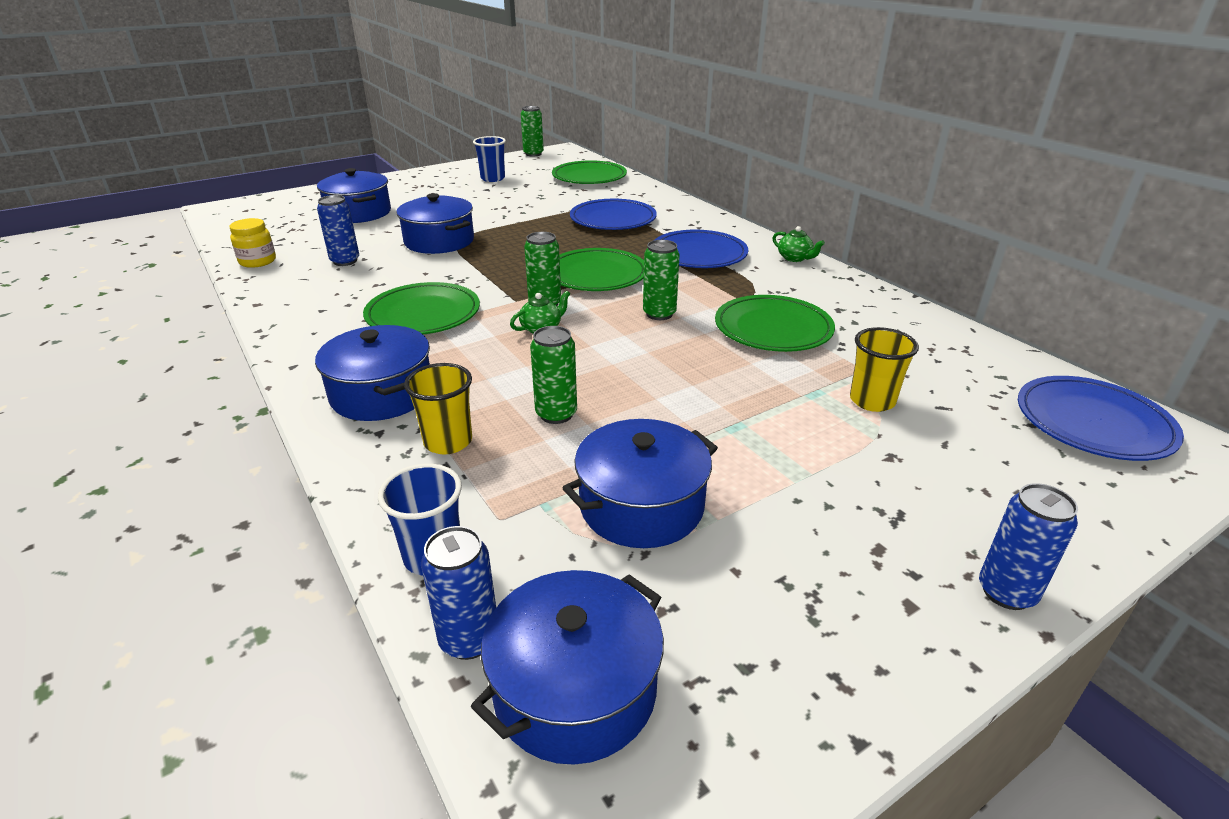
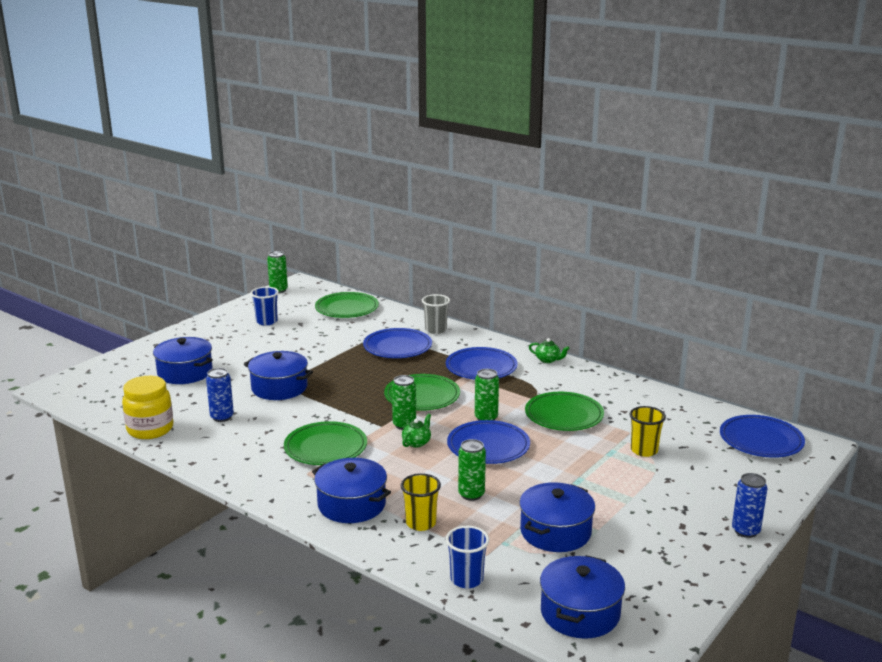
camera: 20 degrees left, 10 degrees down
yellow jar [229,218,276,268] -> yellow jar [122,376,173,439], size x1.58
blue can [421,526,496,660] -> none
none -> grey cup [422,294,450,334]
none -> blue plate [447,420,530,464]

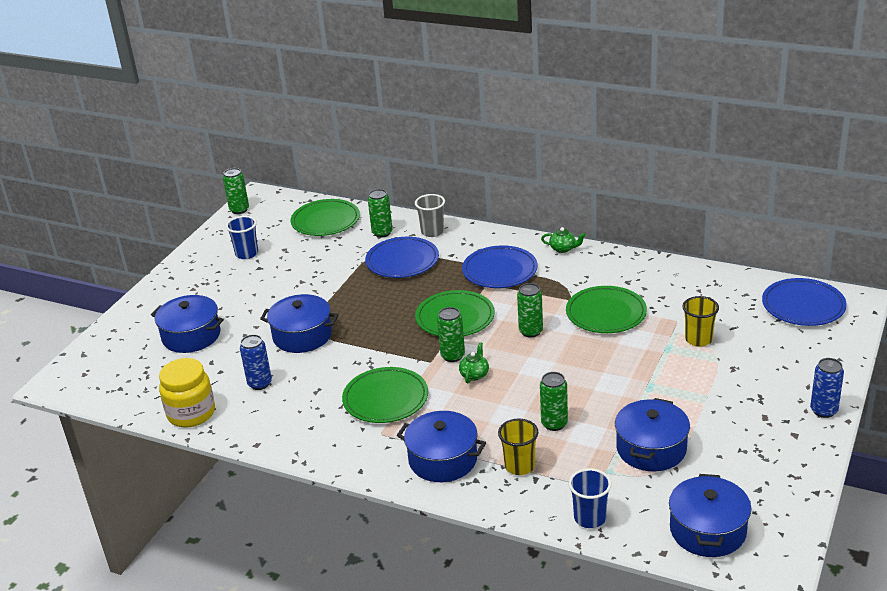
camera: 10 degrees left, 10 degrees up
blue plate [447,420,530,464] -> none
none -> green can [368,189,393,238]

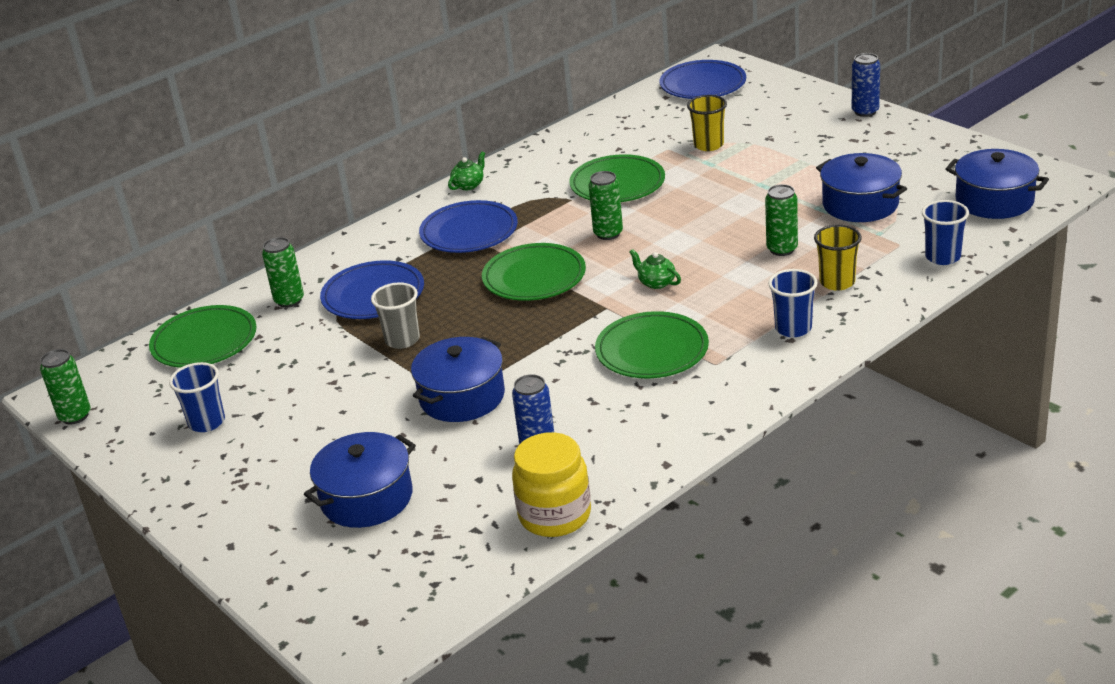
camera: 65 degrees left, 0 degrees up
blue pot [397,411,486,482] -> blue cup [768,269,817,337]
grey cup [415,194,445,237] -> grey cup moved to [371,282,420,349]
green can [437,307,465,362] -> none

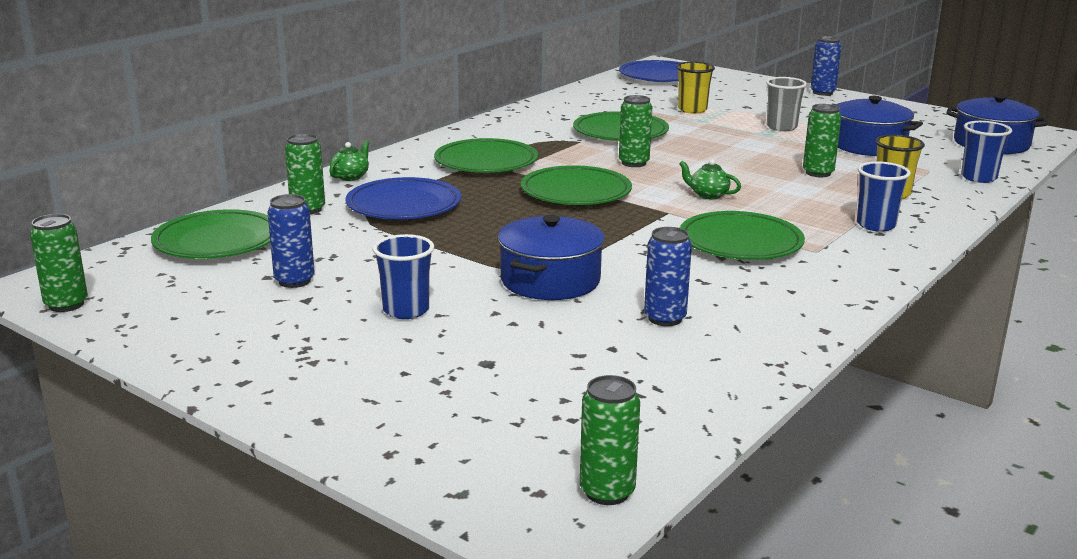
camera: 15 degrees left, 10 degrees down
blue cup [169,362,225,432] -> blue cup moved to [373,234,434,319]
blue pot [304,432,416,528] -> none
grey cup [371,282,420,349] -> grey cup moved to [766,77,807,131]
blue plate [419,200,518,253] -> green plate [434,138,538,173]
green teapot [448,151,485,190] -> green teapot moved to [329,141,369,181]
yellow jar [512,433,591,537] -> none
none -> blue can [267,194,315,288]
none -> green can [580,375,640,505]

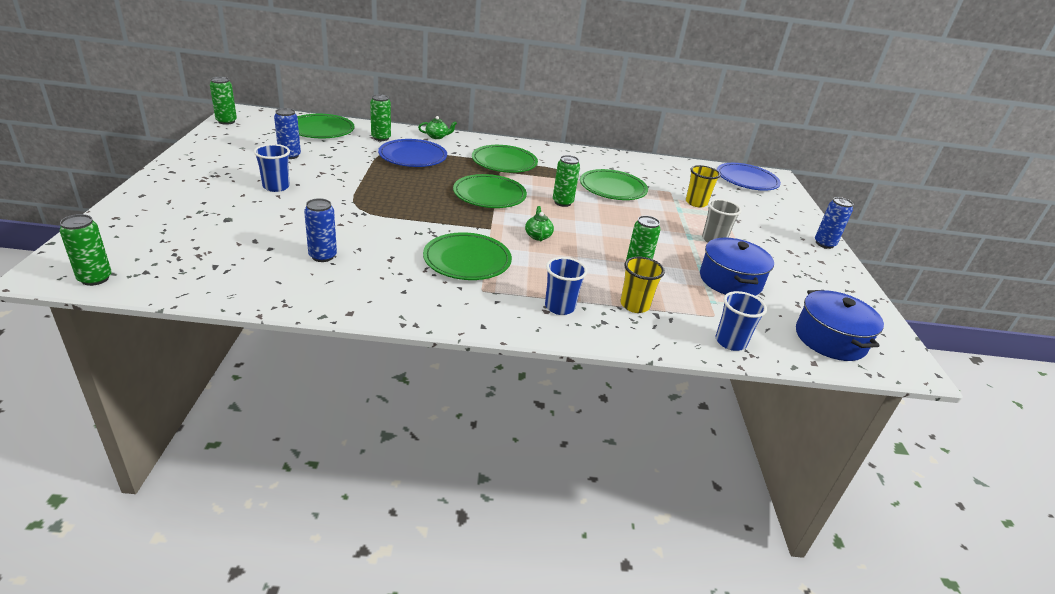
camera: 50 degrees right, 10 degrees up
blue pot [498,215,605,300] -> none

